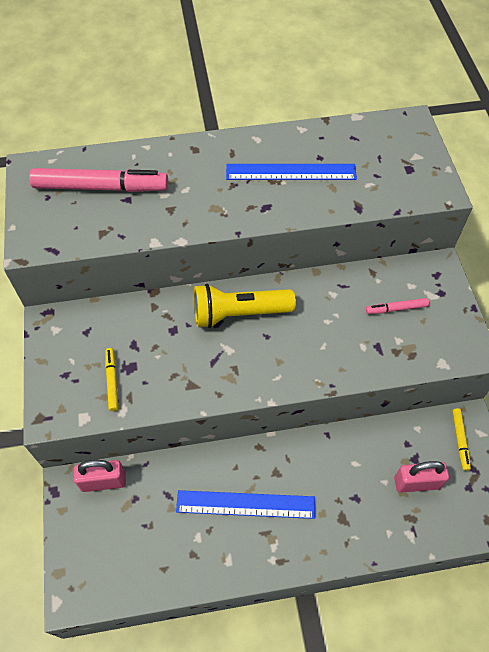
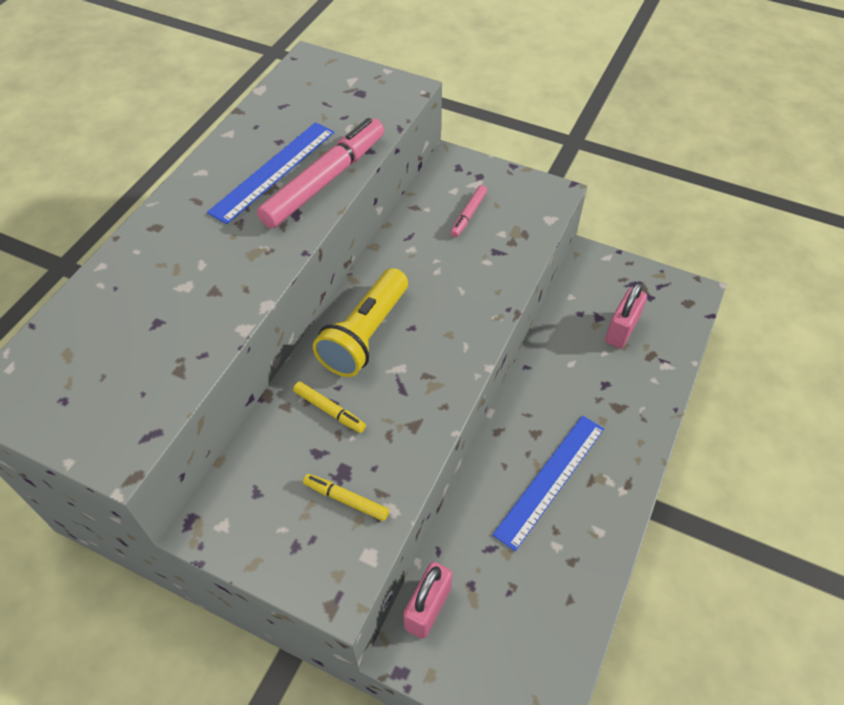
camera: 55 degrees left, 5 degrees down
pink marker [29,168,168,192] -> pink marker moved to [257,118,384,228]
yellow marker [452,408,471,471] -> yellow marker moved to [293,382,366,433]

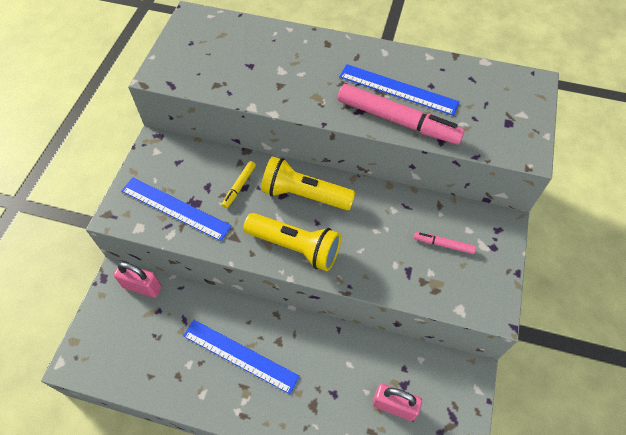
camera: 80 degrees right, 5 degrees up
yellow marker [303,474,389,521] -> blue ruler [121,177,232,241]
none -> yellow flashlight [243,213,341,271]

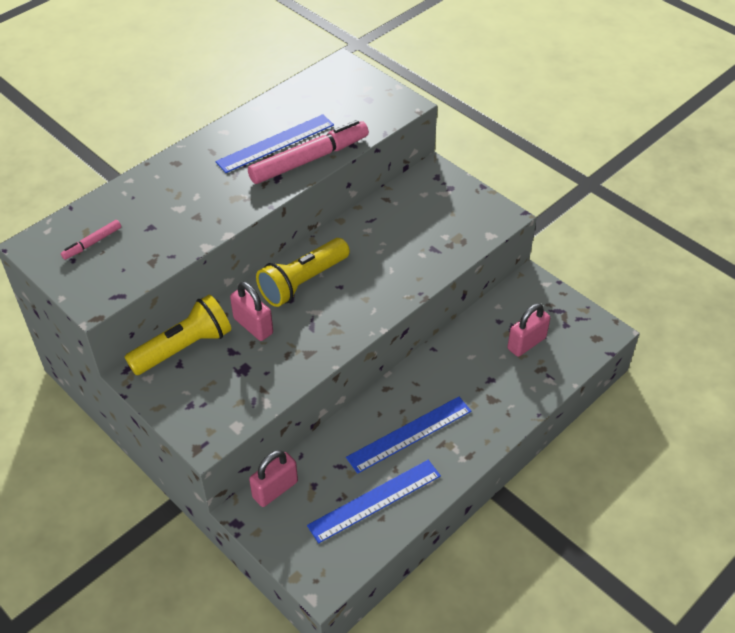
camera: 60 degrees left, 10 degrees down
blue ruler [121,177,232,241] -> blue ruler moved to [307,460,441,543]
yellow marker [222,161,256,208] -> pink padlock [230,282,273,341]
yellow flashlight [243,213,341,271] -> yellow flashlight moved to [125,295,231,375]
pink marker [414,232,476,254] -> pink marker moved to [61,220,121,260]

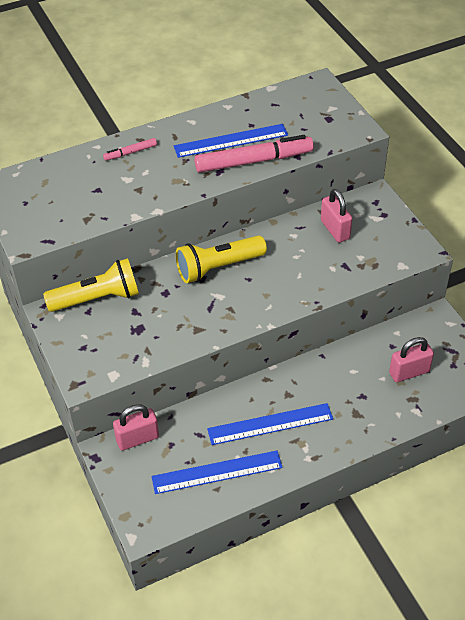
camera: 20 degrees right, 0 degrees up
pink marker [61,220,121,260] -> pink marker moved to [103,138,157,161]
pink padlock [230,282,273,341] -> pink padlock moved to [321,189,352,243]

